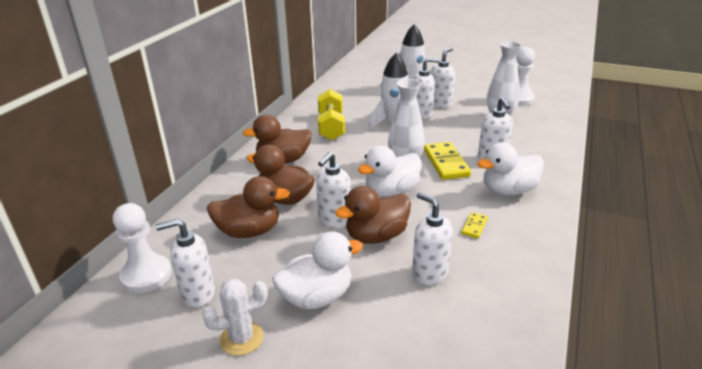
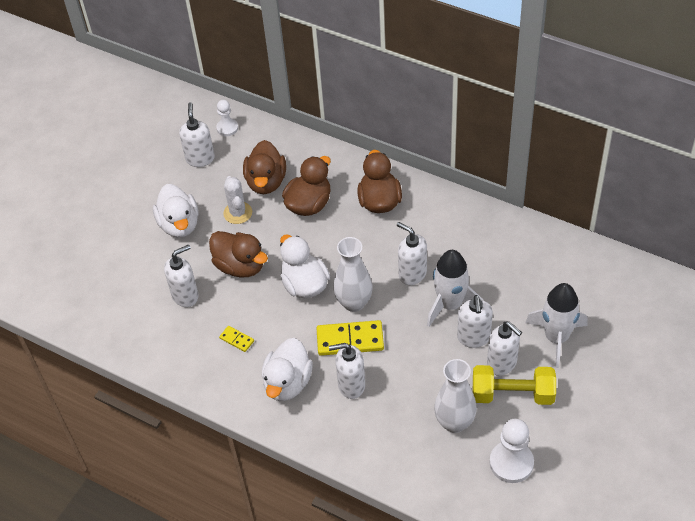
camera: 100 degrees right, 20 degrees up
white pawn [113,203,172,293] -> white pawn [216,100,238,136], size x0.61
white cactus [202,279,267,356] -> white cactus moved to [223,176,252,224]
white soap dispenser [316,152,351,228] -> white soap dispenser moved to [397,222,427,285]
yellow dumbbell [318,89,345,140] -> yellow dumbbell moved to [473,365,556,405]
brown duck [335,186,411,244] -> brown duck turned 150 degrees clockwise [209,231,268,277]
white duck [477,142,544,195] -> white duck turned 150 degrees counterclockwise [262,338,313,401]

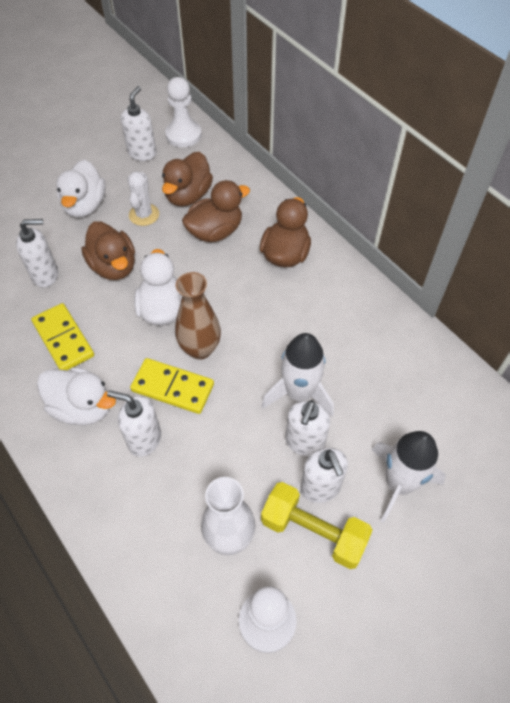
camera: 20 degrees right, 5 degrees up
white pawn [216,100,238,136] -> white pawn [165,77,202,147], size x1.63
yellow domino [219,326,254,352] -> yellow domino [31,303,94,370], size x2.01
white duck [262,338,313,401] -> white duck turned 105 degrees counterclockwise [37,367,116,425]
white vase [333,237,372,312] -> brown vase [175,272,221,360]
white soap dispenser [397,222,427,285] -> none

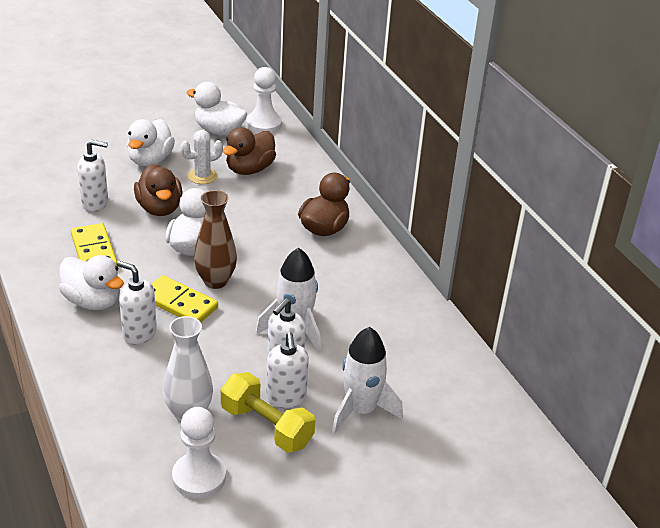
camera: 10 degrees right, 20 degrees down
white soap dispenser [121,86,156,161] -> white duck [187,82,247,136]
white cactus [128,171,159,226] -> white cactus turned 45 degrees clockwise [181,130,223,184]
brown duck [182,180,250,242] -> none

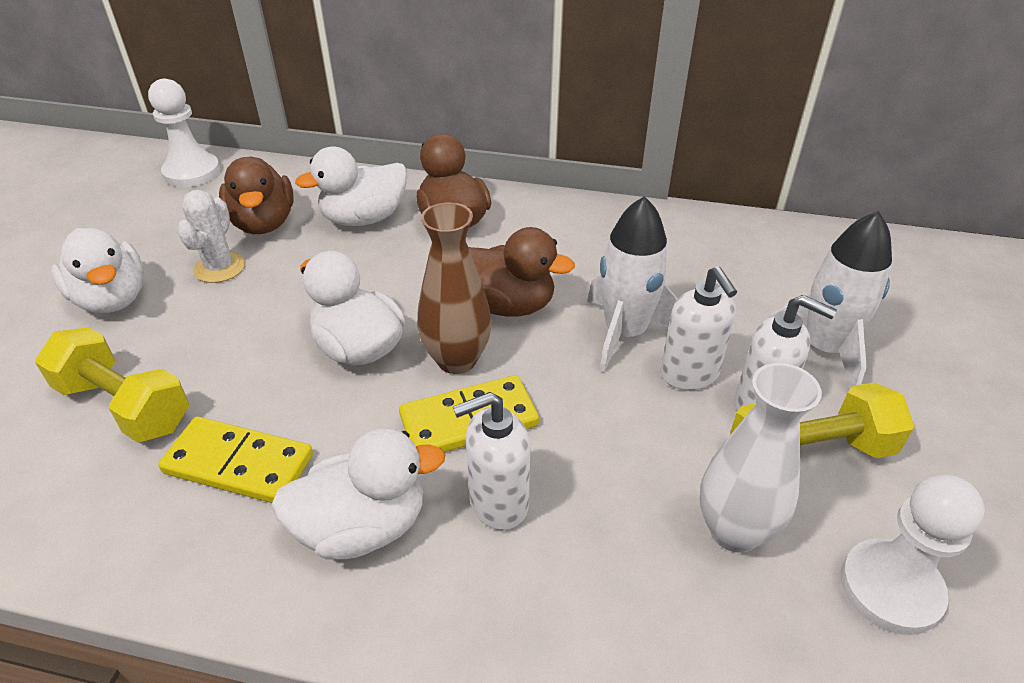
camera: 50 degrees left, 5 degrees up
white soap dispenser [77,140,108,212] -> yellow dumbbell [35,327,189,443]
brown duck [134,164,182,216] -> brown duck moved to [469,227,575,317]
white duck [187,82,247,136] -> white duck moved to [295,147,407,226]

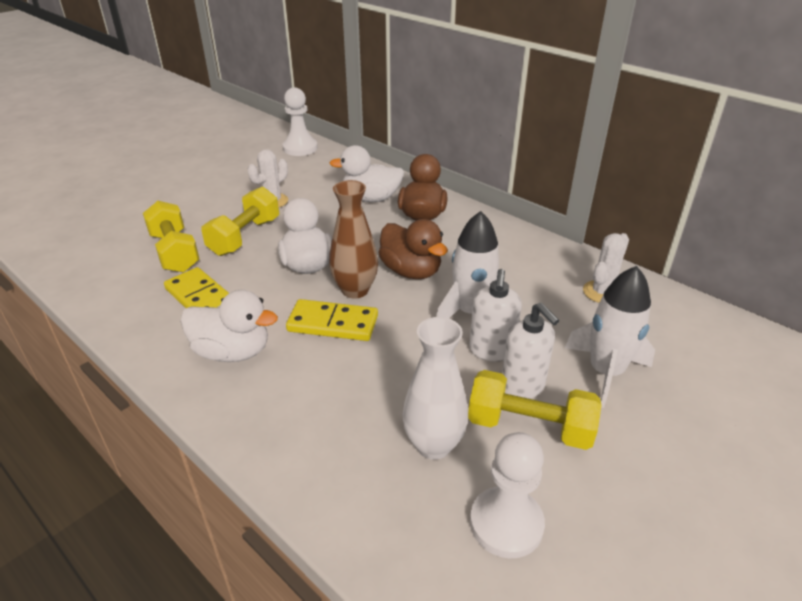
camera: 30 degrees right, 5 degrees down
white duck [51,228,144,313] -> none
brown duck [219,156,294,234] -> none
white soap dispenser [453,392,531,530] -> none
none -> yellow dumbbell [201,187,279,256]
none -> white cactus [583,233,629,303]

